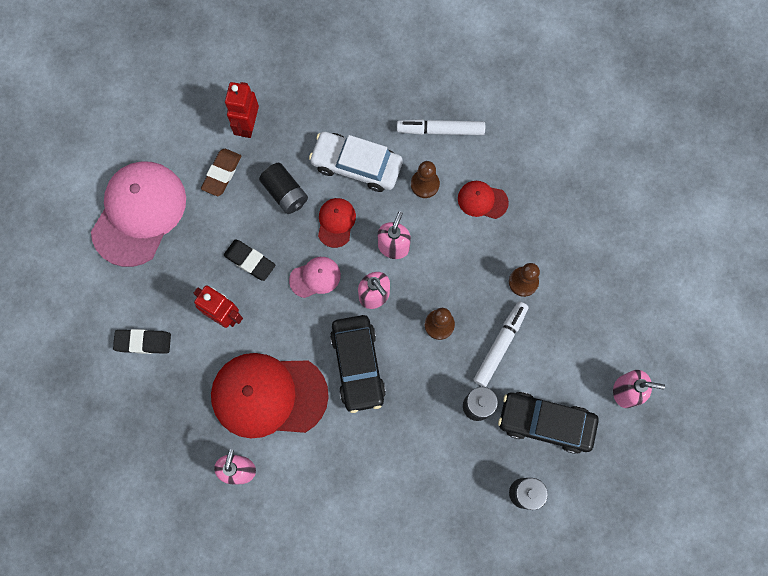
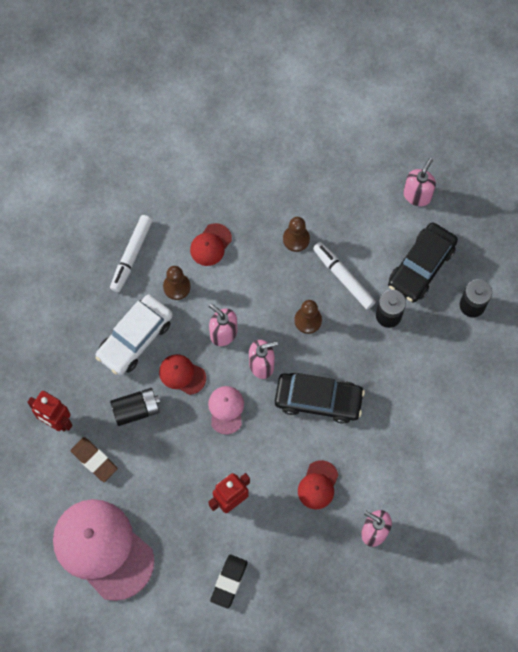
camera: 70 degrees left, 5 degrees down
red cap [211,353,329,439] -> red cap [298,460,339,509], size x0.46
black eraser [224,240,276,281] -> none

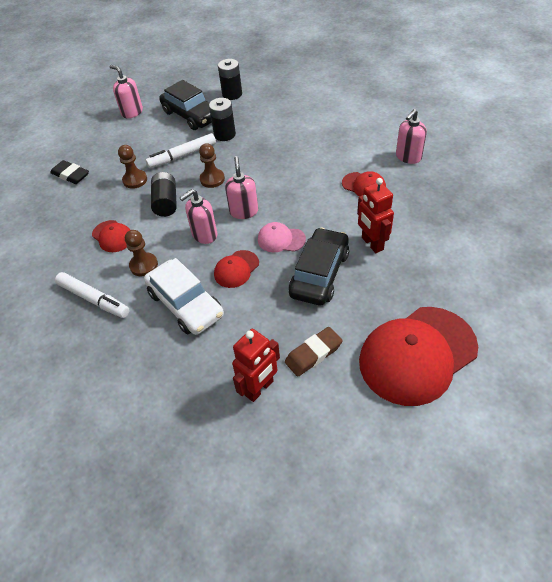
camera: 75 degrees left, 20 degrees down
pink cap [53,499,154,601] -> red cap [359,307,478,406]
black battery [110,388,160,426] -> black battery moved to [151,172,177,217]
black eraser [210,555,248,609] -> black eraser moved to [50,160,89,184]
black car [275,373,365,424] -> black car moved to [289,228,349,305]

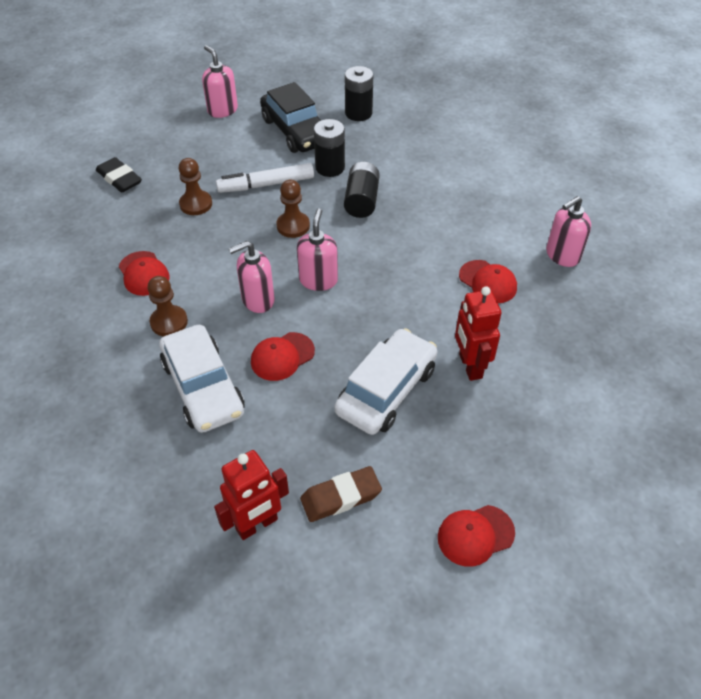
camera: 10 degrees right, 0 degrees up
white marker [55,272,130,318] -> none
black battery [151,172,177,217] -> black battery moved to [344,162,380,218]
pink cap [258,222,306,252] -> none
black car [289,228,349,305] -> white car [334,328,437,435]
red cap [359,307,478,406] -> red cap [438,505,515,567], size x0.46

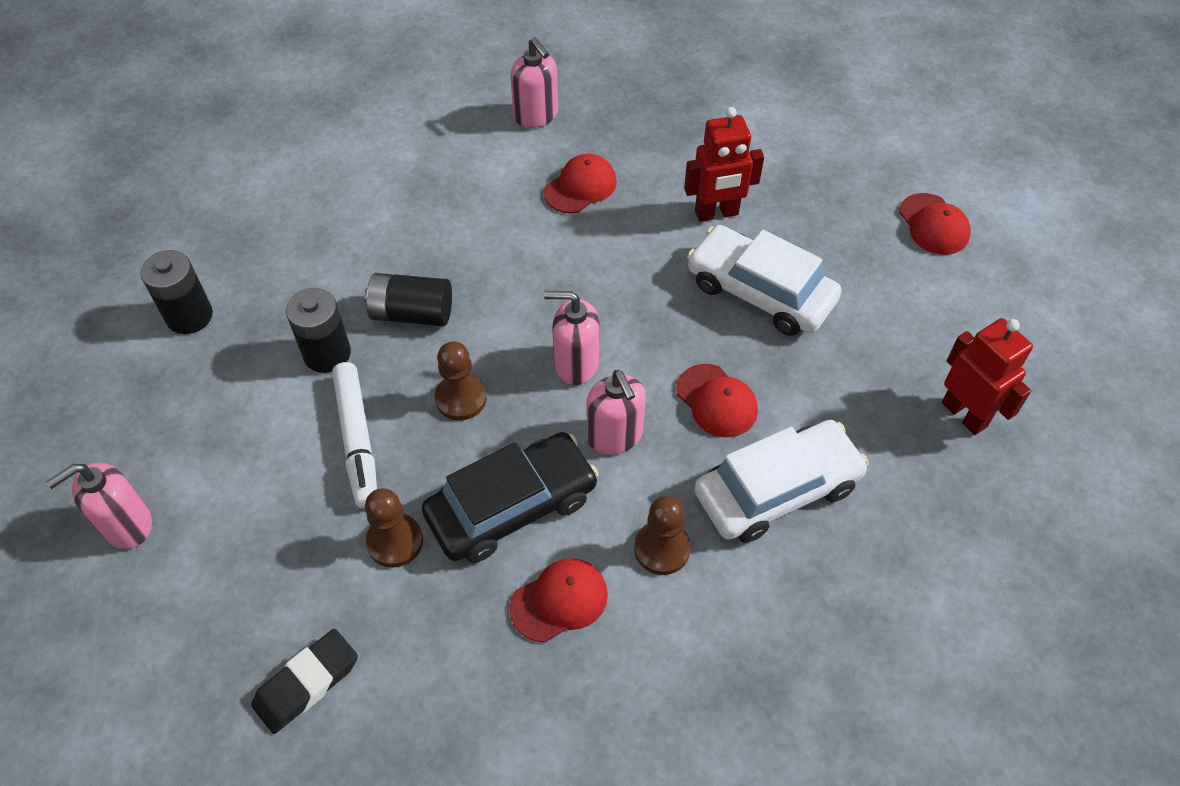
camera: 90 degrees left, 5 degrees up
black car [260,82,321,153] -> black car moved to [422,432,599,563]
brown eraser [300,466,382,522] -> none

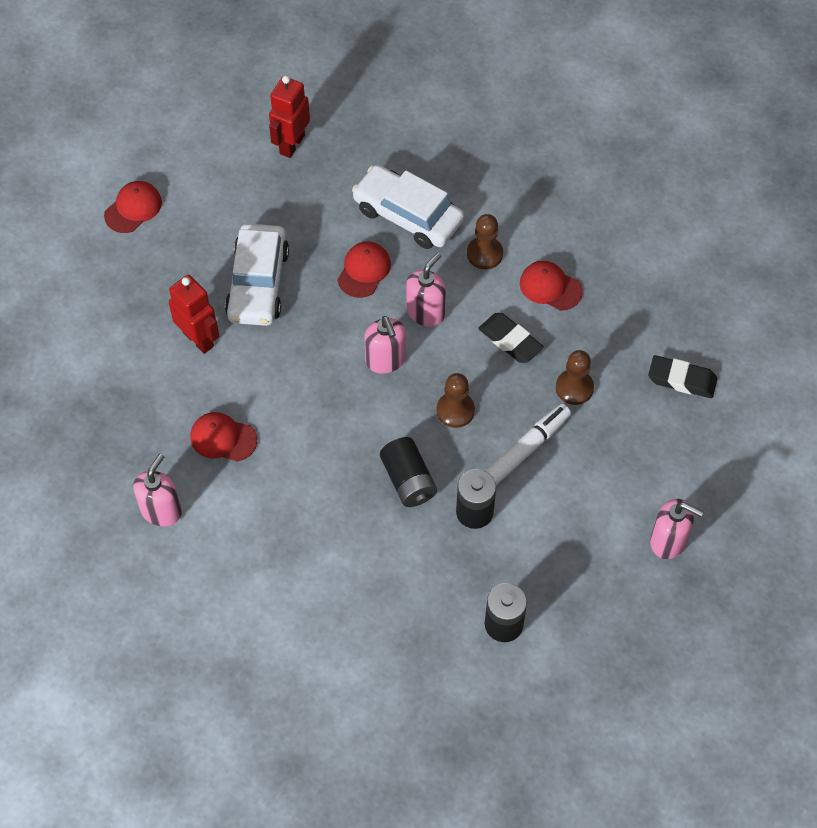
camera: 120 degrees left, 5 degrees up
black car [422,432,599,563] -> black eraser [478,313,544,363]

